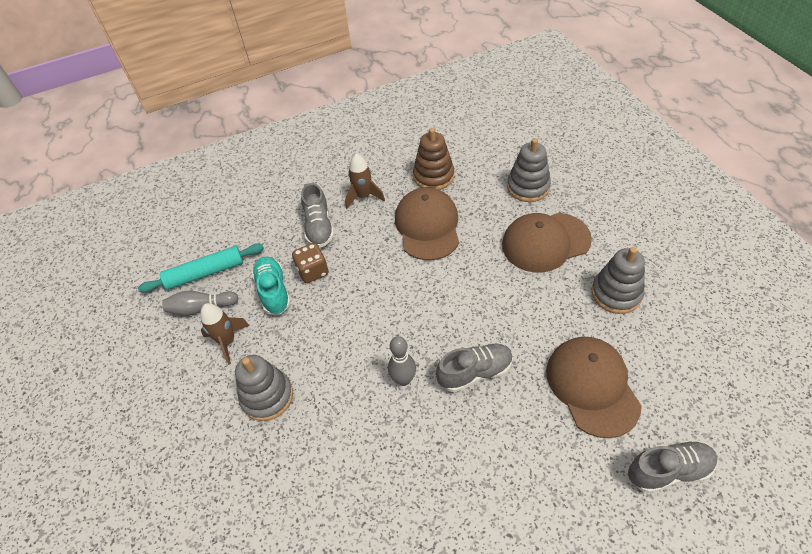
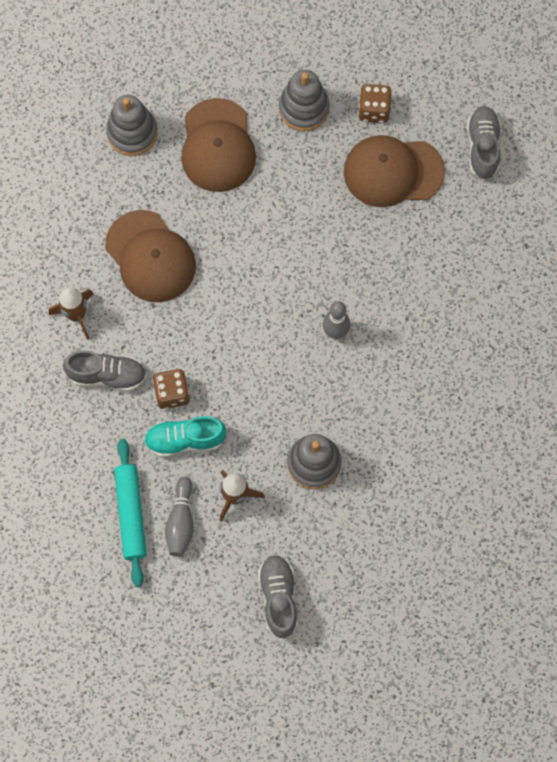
camera: 80 degrees left, 20 degrees up
brown cap [395,187,459,260] -> brown cap turned 135 degrees counterclockwise [105,210,196,302]
brown stacking toy [413,128,454,190] -> none
grey shoe [436,343,513,392] -> grey shoe moved to [258,555,298,638]
none -> brown dice [358,84,392,123]

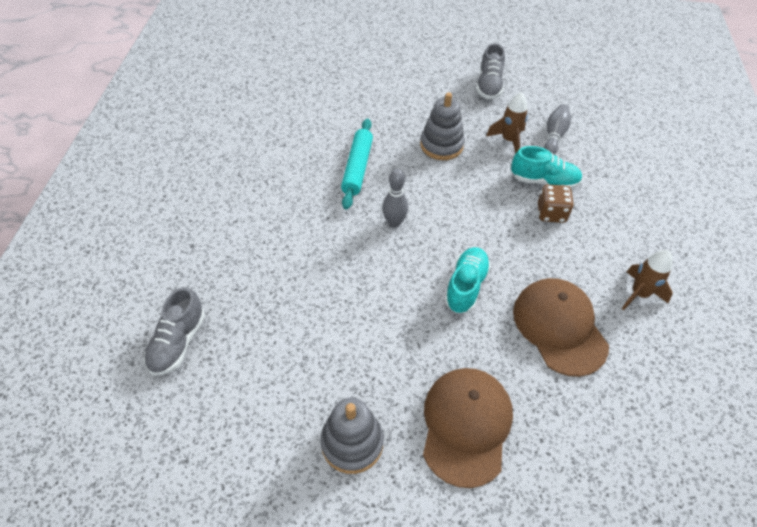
camera: 165 degrees left, 20 degrees down
grey shoe [63,350,146,391] -> none
grey stacking toy [106,95,158,156] -> none
turquoise rolling pin [114,439,147,587] -> turquoise rolling pin moved to [341,119,373,210]
brown cap [344,135,445,207] -> none
brown dice [358,84,392,123] -> none
none -> turquoise shoe [444,247,491,313]

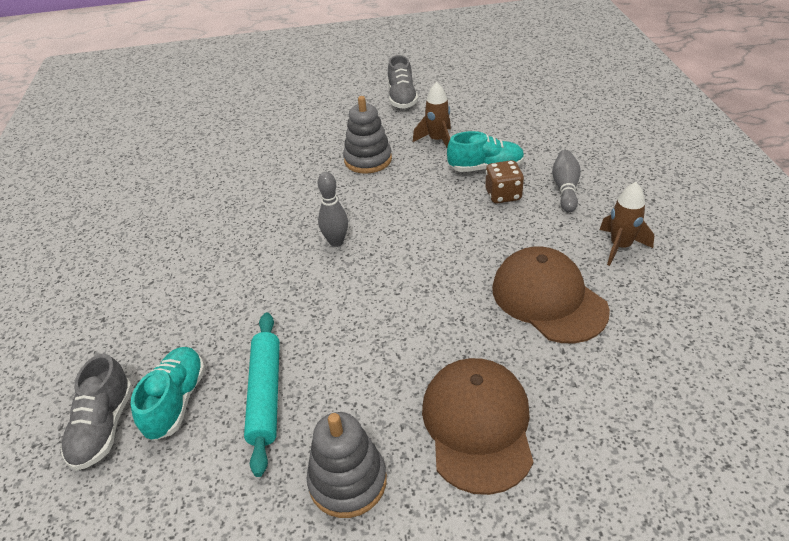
camera: 10 degrees left, 10 degrees down
turquoise rolling pin [341,119,373,210] -> turquoise rolling pin moved to [244,313,280,477]
turquoise shoe [444,247,491,313] -> turquoise shoe moved to [131,347,205,441]
grey bowling pin [544,104,571,154] -> grey bowling pin moved to [552,150,581,212]

